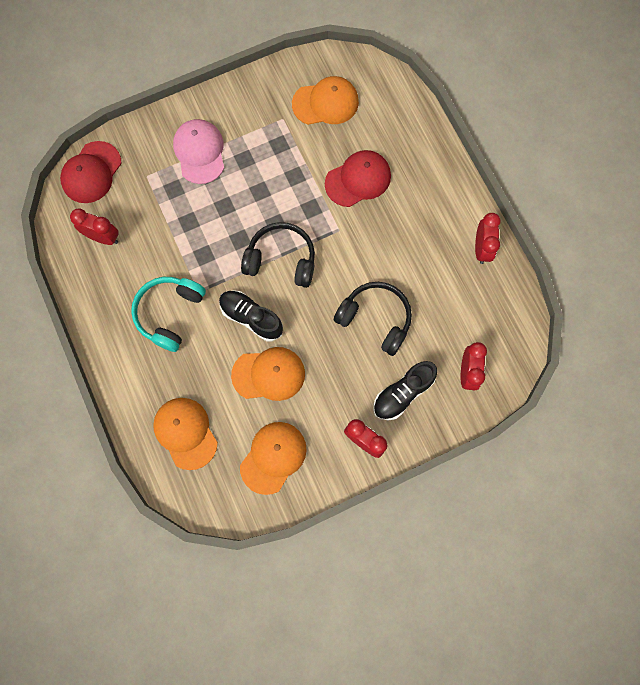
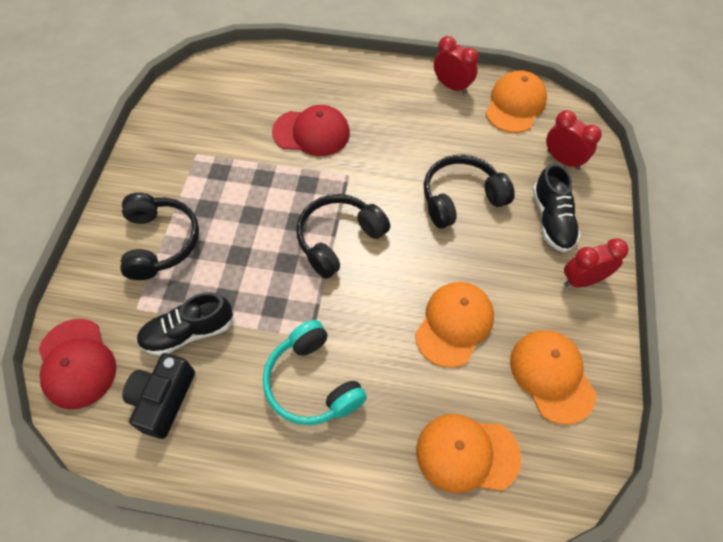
camera: 55 degrees left, 15 degrees down
red clock [70,208,119,245] -> black camera [122,353,195,439]
pink cap [173,119,224,184] -> black headphones [120,193,199,280]
black shoe [219,290,283,342] -> black shoe moved to [136,292,234,356]
orange cap [292,76,359,125] -> orange cap moved to [485,70,547,133]
red cap [325,150,391,207] -> red cap turned 90 degrees clockwise [272,105,350,156]

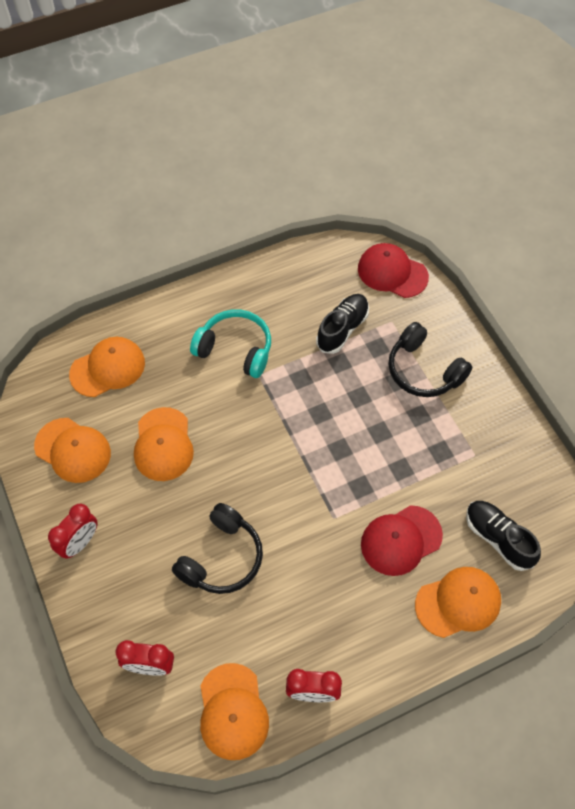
camera: 145 degrees right, 0 degrees up
black camera [122,353,195,439] -> none
black headphones [296,194,390,279] -> none
black shoe [532,163,581,252] -> black shoe moved to [466,501,541,571]
none -> orange cap [415,567,501,638]

